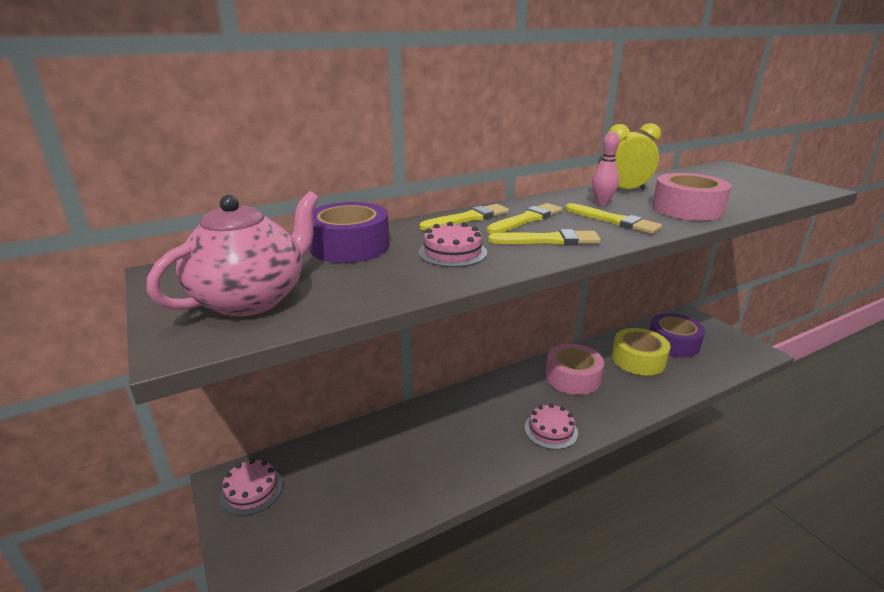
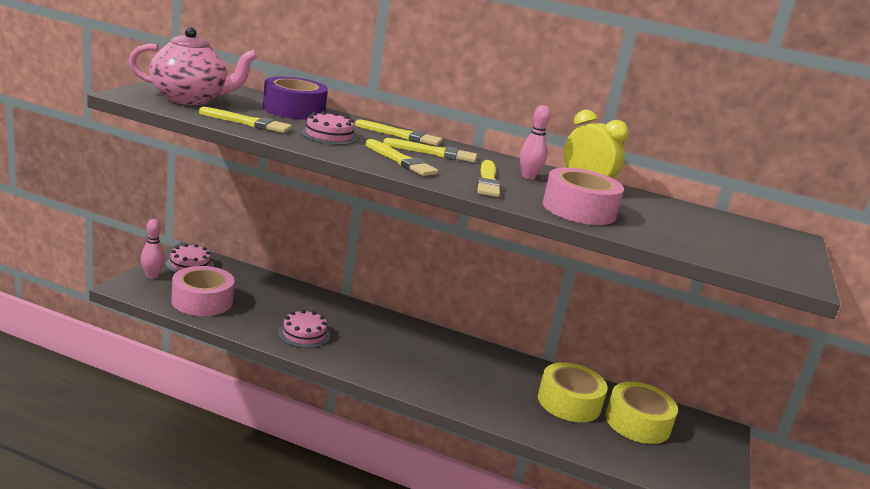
camera: 45 degrees right, 5 degrees down
pink cake [525,404,578,450] -> pink cake moved to [278,310,330,348]
pink tape [545,344,604,395] -> pink tape moved to [172,266,235,316]
purple tape [650,313,705,358] -> yellow tape [606,382,678,444]
none -> pink bowling pin [141,219,165,278]
none -> yellow brush [199,107,292,133]

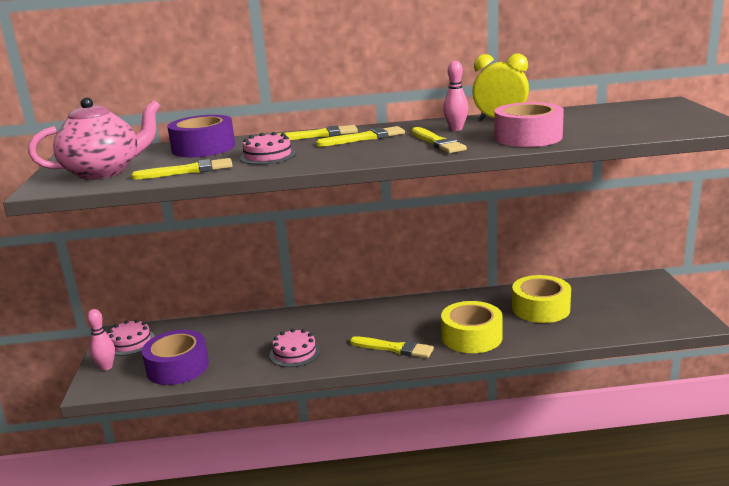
camera: 20 degrees left, 0 degrees up
pink tape [172,266,235,316] -> purple tape [142,330,209,385]
yellow brush [366,139,438,176] -> yellow brush moved to [350,336,434,358]
yellow tape [606,382,678,444] -> yellow tape moved to [441,301,503,353]

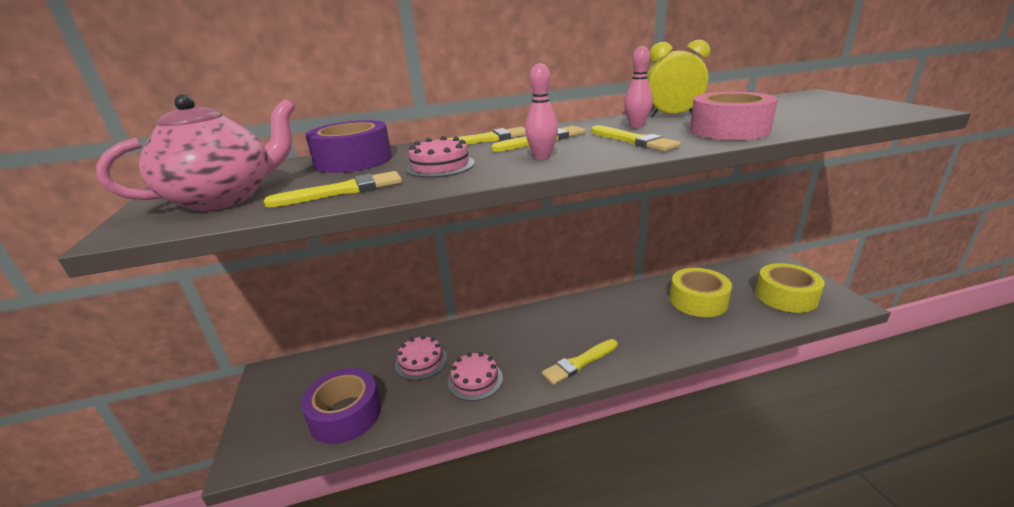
camera: 10 degrees left, 5 degrees up
pink bowling pin [87,309,115,371] -> pink bowling pin moved to [525,63,558,159]
pink cake [108,319,155,356] -> pink cake moved to [395,335,447,380]
yellow brush [350,336,434,358] -> yellow brush turned 135 degrees clockwise [542,339,618,385]
yellow tape [441,301,503,353] -> yellow tape moved to [755,263,824,313]

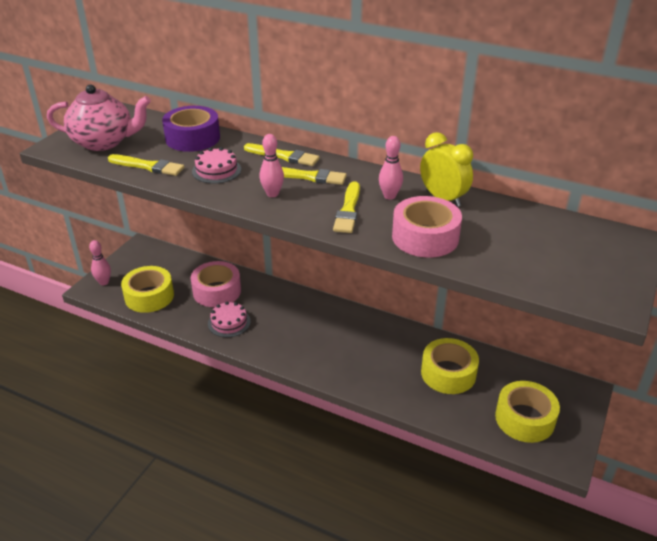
camera: 40 degrees right, 10 degrees up
purple tape [301,368,381,444] -> yellow tape [121,266,174,313]
pink cake [395,335,447,380] -> pink tape [191,261,241,307]
yellow brush [542,339,618,385] -> none
none -> pink bowling pin [89,240,111,285]

